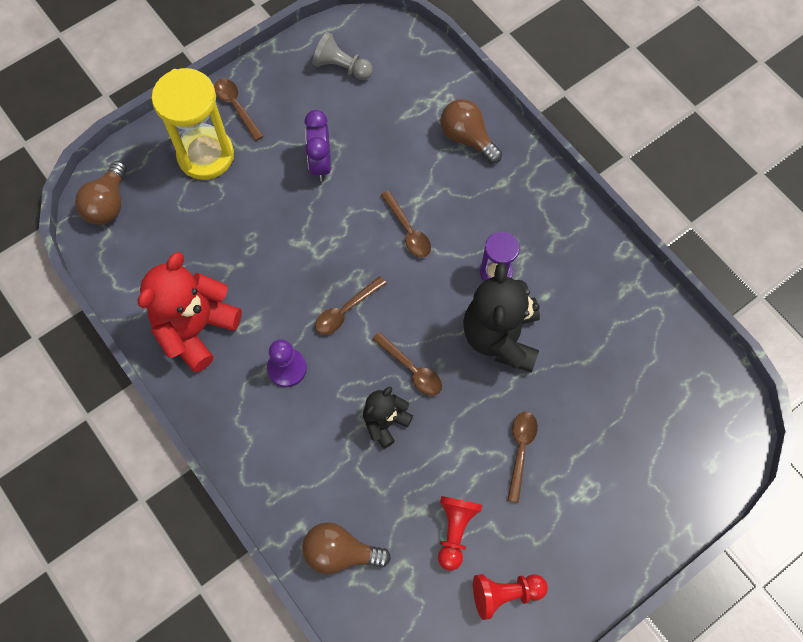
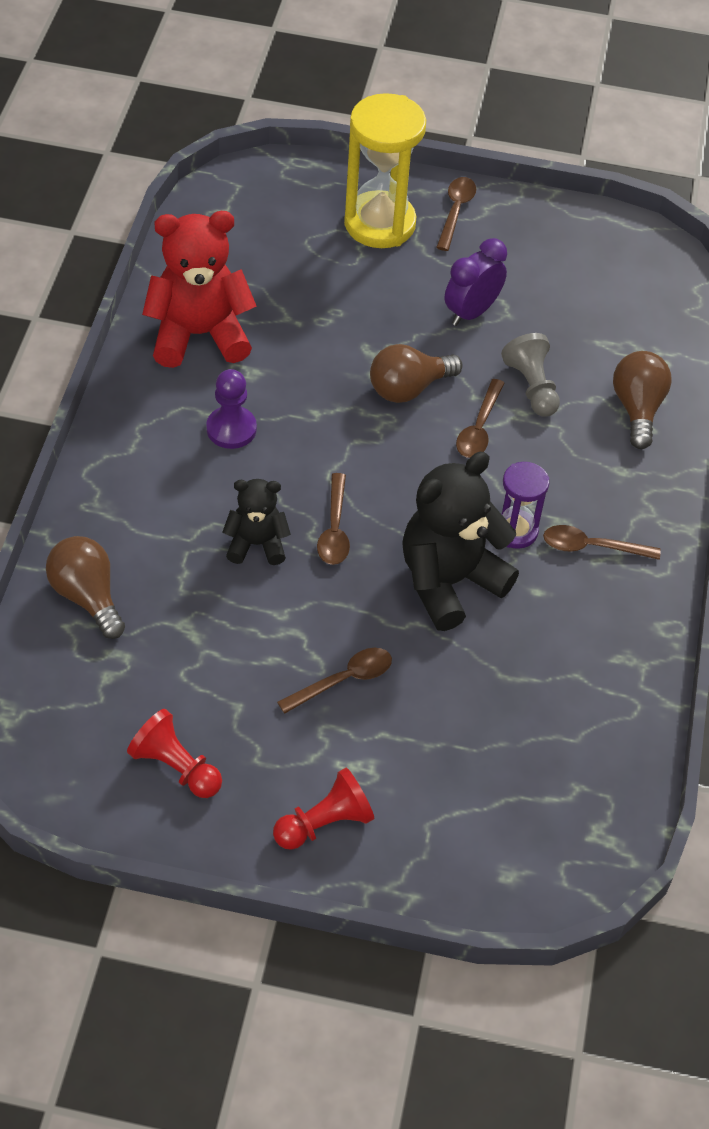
camera: 45 degrees right, 15 degrees down
brown light bulb [75,161,127,225] -> brown light bulb moved to [370,344,463,403]
grey pawn [312,32,373,80] -> grey pawn moved to [501,333,560,416]
brown spoon [315,276,386,335] -> brown spoon moved to [543,525,660,560]
red pawn [438,496,482,571] -> red pawn moved to [273,768,374,850]

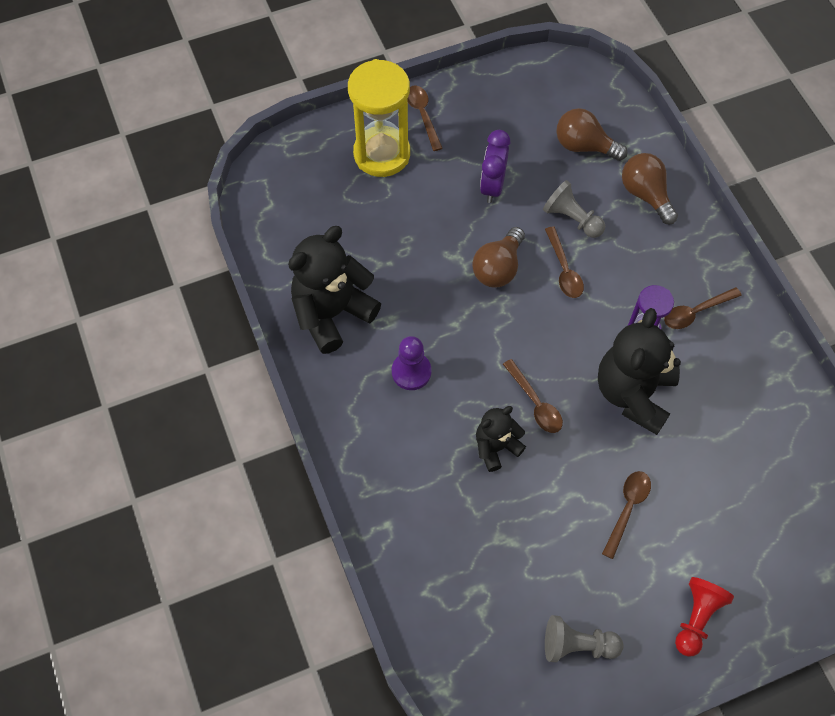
camera: 30 degrees left, 10 degrees up
brown light bulb [46,536,125,639] -> brown light bulb moved to [556,108,628,161]
red pawn [127,709,222,798] -> grey pawn [545,615,624,662]
red teddy bear [142,211,257,368] -> black teddy bear [288,226,381,354]

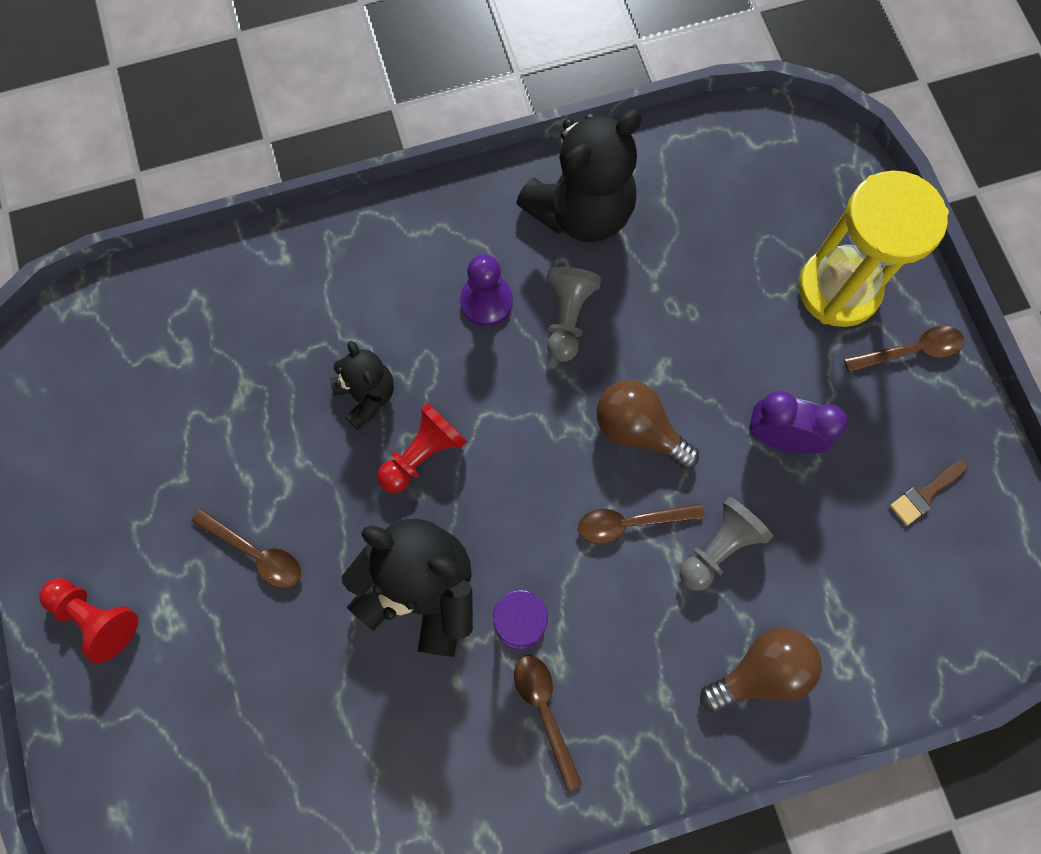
camera: 95 degrees right, 10 degrees up
black teddy bear [288,226,381,354] -> black teddy bear turned 90 degrees clockwise [516,110,642,243]
brown spoon [503,359,563,433] -> red pawn [377,402,467,493]
grey pawn [545,615,624,662] -> grey pawn moved to [547,267,601,362]
brown light bulb [556,108,628,161] -> none
none -> brown brush [890,461,968,526]

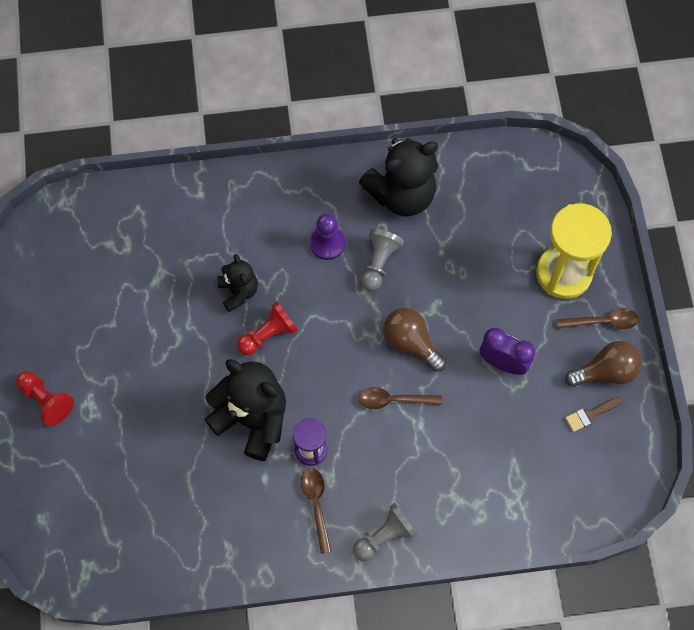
camera: 10 degrees right, 5 degrees down
brown spoon [191,509,301,588] -> none
grey pawn [680,497,773,591] -> grey pawn moved to [353,503,417,561]
brown light bulb [700,627,822,712] -> brown light bulb moved to [565,341,642,387]

